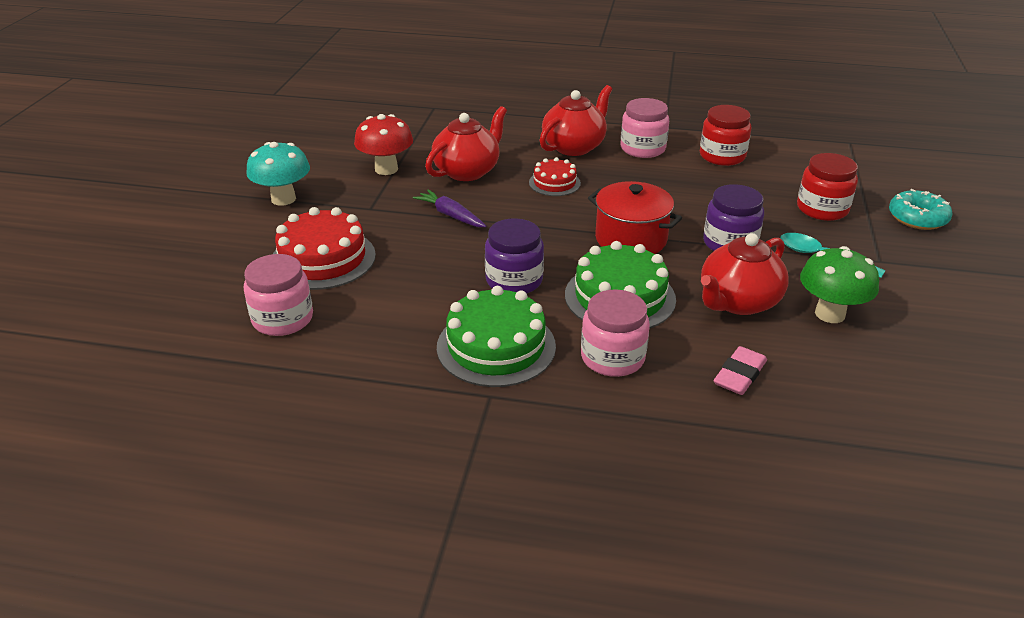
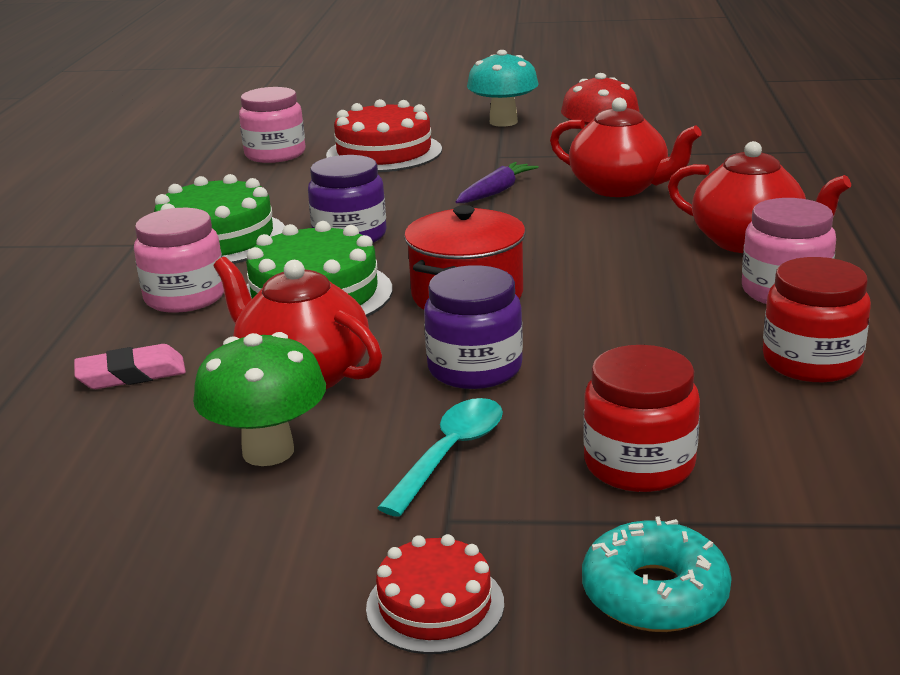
camera: 85 degrees right, 10 degrees down
red cake [529,157,581,196] -> red cake moved to [366,534,504,654]
pink eraser [714,346,767,395] -> pink eraser turned 45 degrees counterclockwise [74,344,186,389]

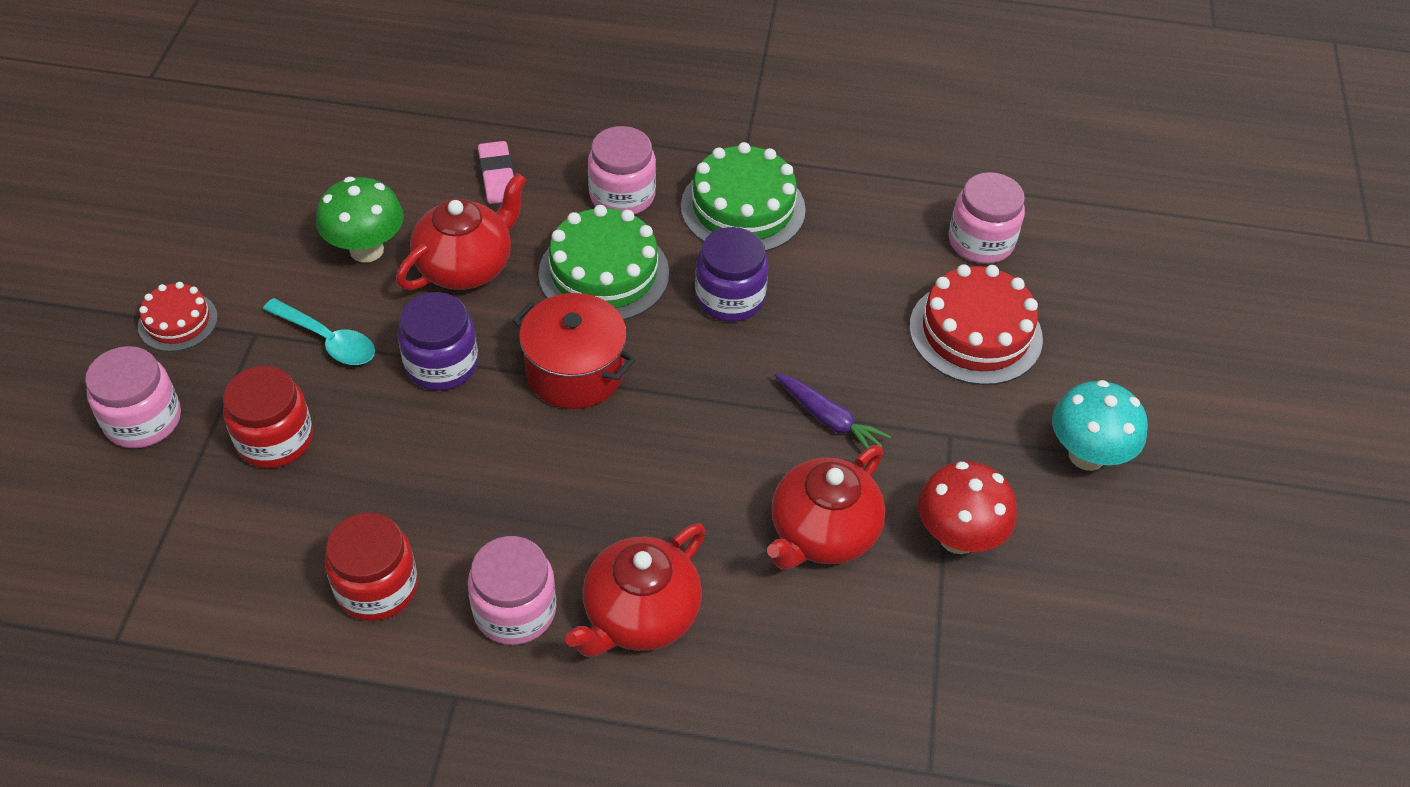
camera: 90 degrees right, 25 degrees up
turquoise donut [582,517,732,632] -> pink jar [85,346,181,448]

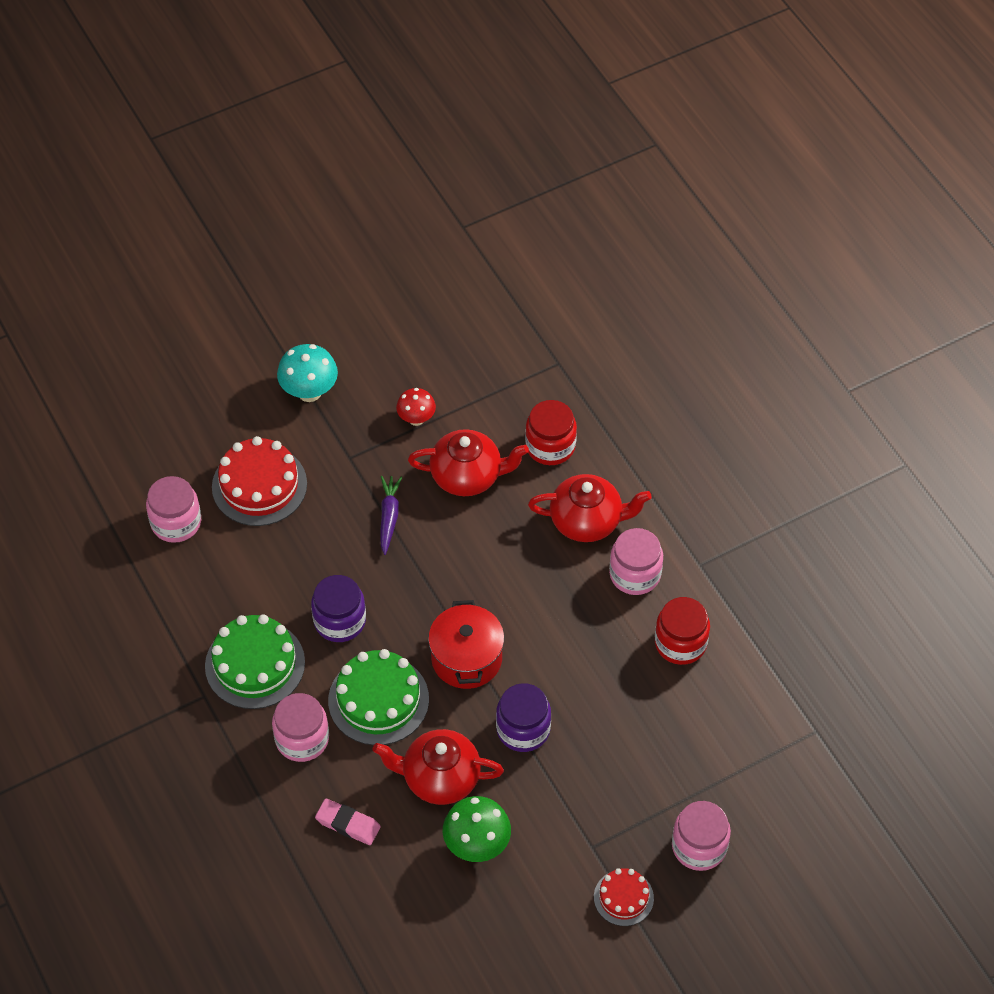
camera: 125 degrees left, 5 degrees up
red jar [223,366,313,468] -> red jar moved to [525,400,577,465]
turquoise spoon [263,298,375,365] -> none
pink eraser [478,141,514,204] -> pink eraser turned 75 degrees clockwise [315,799,381,845]
red mushroom [918,461,1017,554] -> red mushroom [396,388,436,426], size x0.65

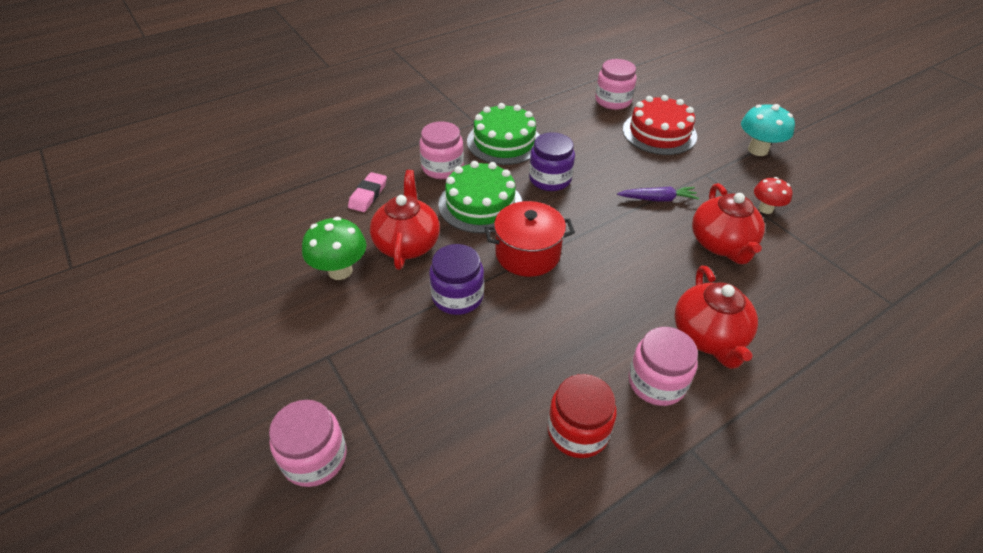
camera: 85 degrees right, 10 degrees down
red jar [525,400,577,465] -> none
red cake [594,868,654,926] -> none

